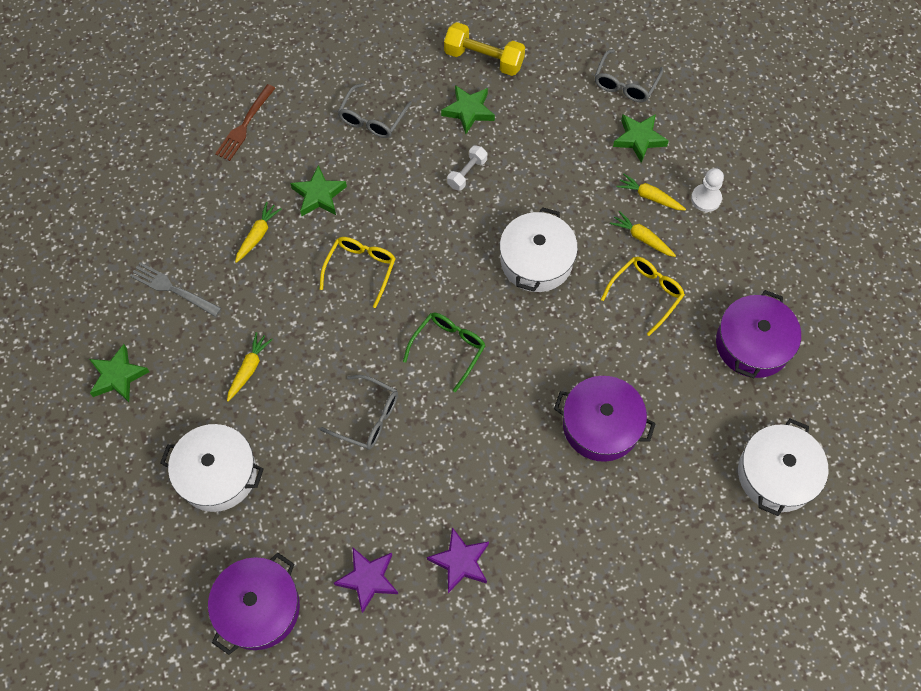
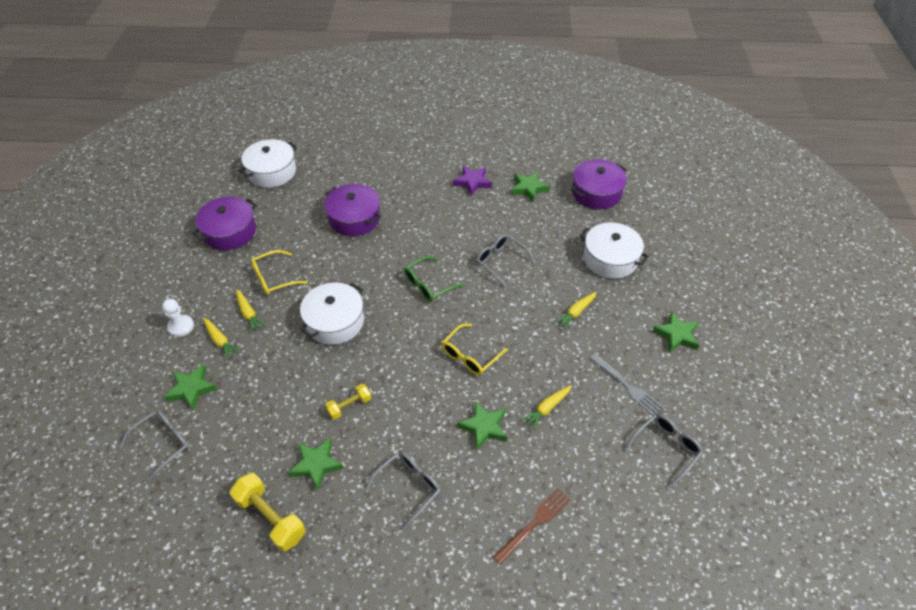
camera: 160 degrees left, 15 degrees down
purple star [334,548,398,613] -> green star [511,171,550,202]
white dumbbell [447,145,487,191] -> yellow dumbbell [325,384,371,420]
none -> grey glasses [625,414,703,488]

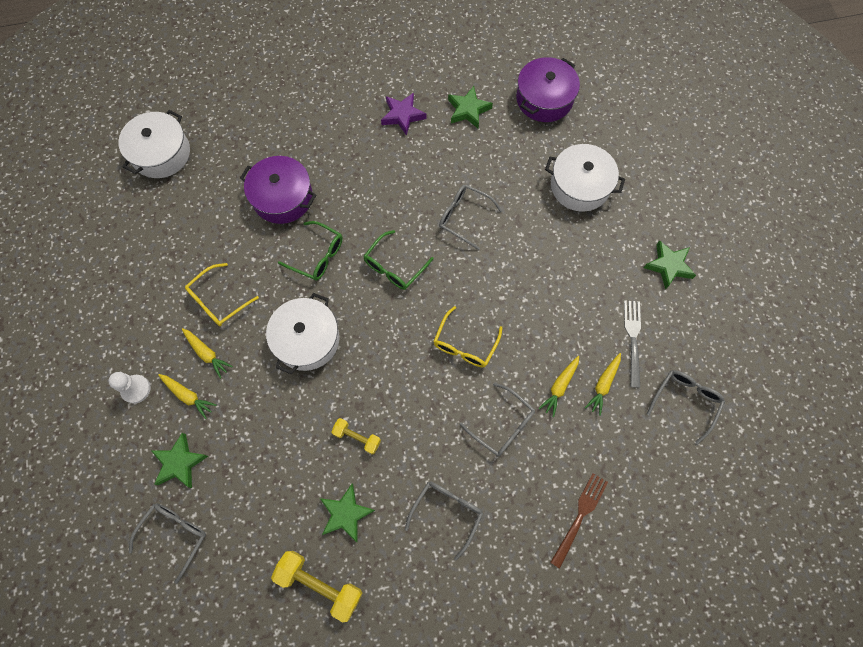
camera: 15 degrees left, 20 degrees up
purple pot [192,197,257,250] -> none
yellow dumbbell [325,384,371,420] -> yellow dumbbell turned 75 degrees clockwise [331,418,381,454]
green star [457,400,507,451] -> grey glasses [459,383,535,456]
yellow carrot [554,292,597,330] -> yellow carrot moved to [585,353,621,416]
grey fork [589,354,664,416] -> grey fork turned 120 degrees counterclockwise [624,300,641,388]
none -> green glasses [278,221,343,281]

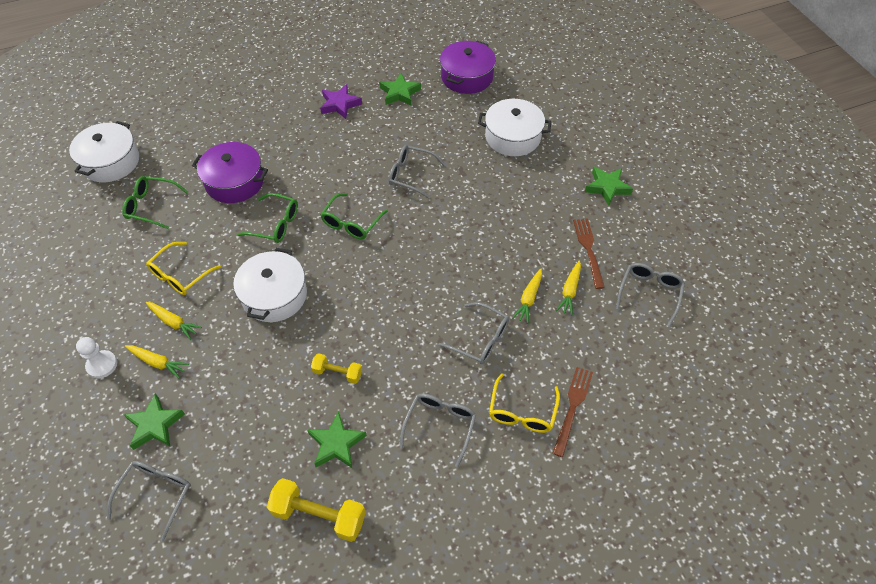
camera: 10 degrees left, 15 degrees down
yellow glasses [433,306,502,367] -> yellow glasses moved to [489,373,560,433]
grey fork [624,300,641,388] -> brown fork [573,218,605,289]
none -> green glasses [122,176,188,229]

